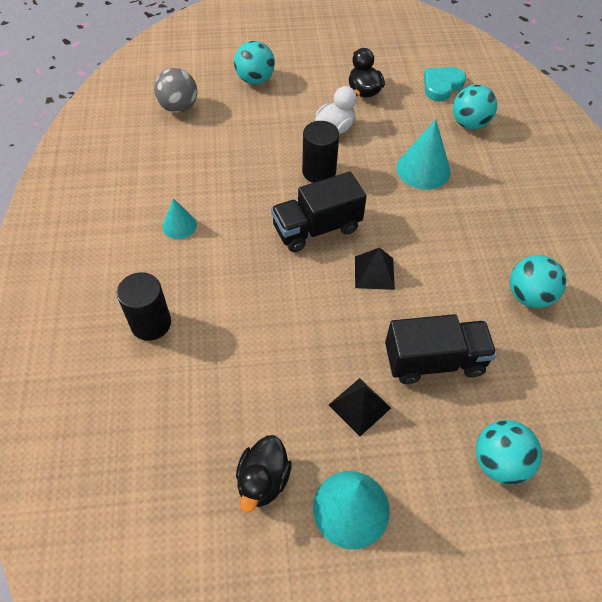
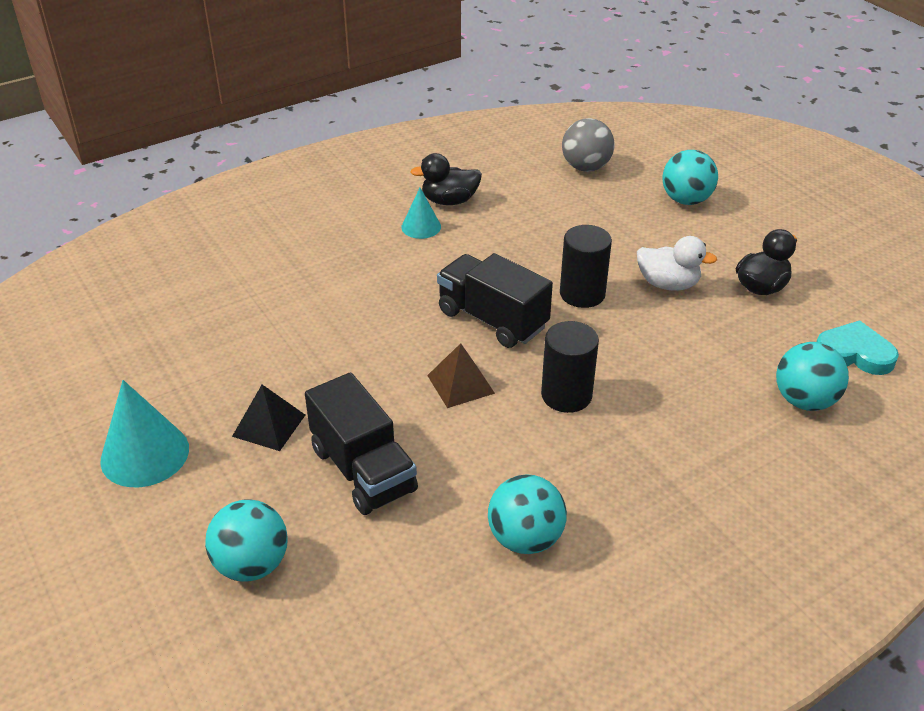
camera: 65 degrees right, 15 degrees down
black cylinder [117,272,171,341] -> black cylinder moved to [541,321,599,413]
black duck [236,435,292,513] -> black duck moved to [411,153,482,205]
black pyramid [355,247,395,290] -> brown pyramid [427,343,495,408]
turquoise cone [396,119,451,190] -> none

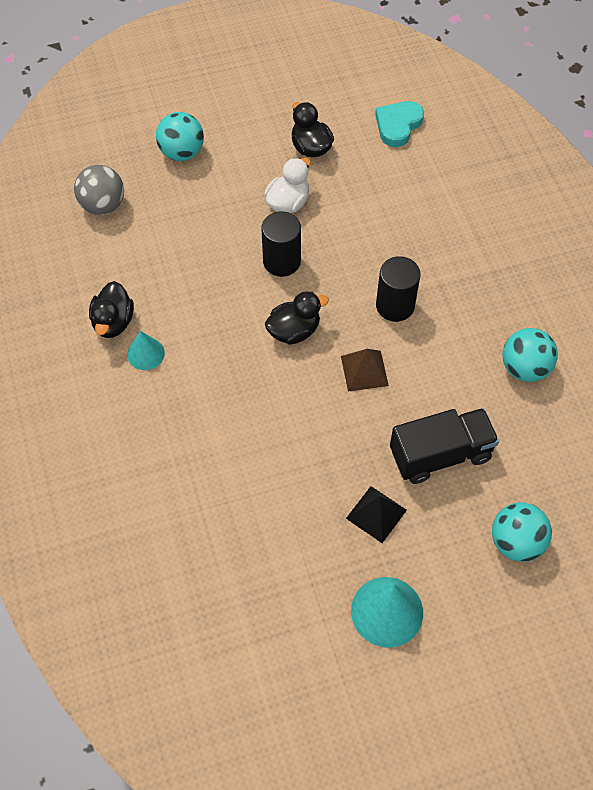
camera: 75 degrees left, 20 degrees up
black truck [437,253,553,348] -> black duck [265,291,329,345]
turquoise ball [776,342,849,411] -> none

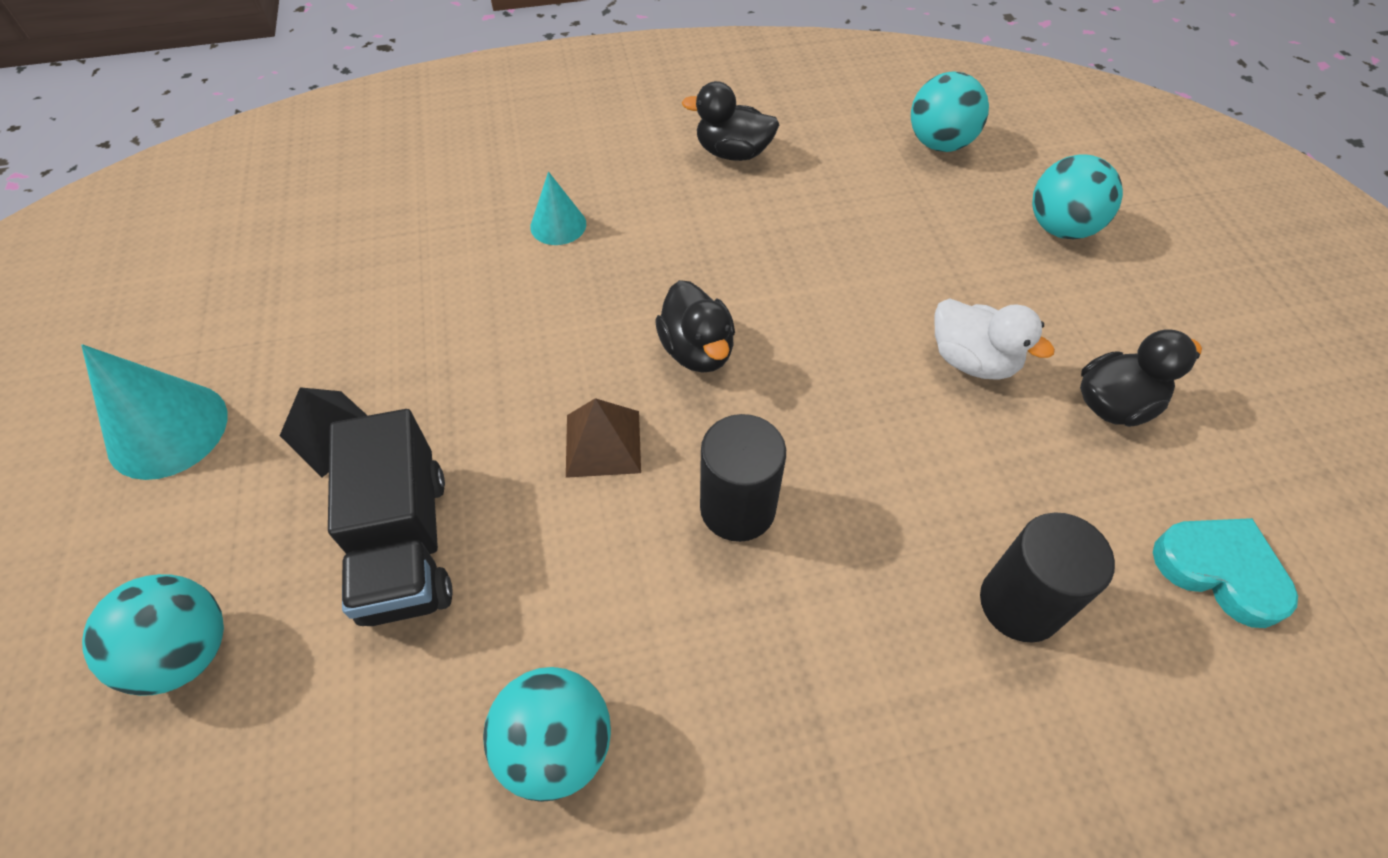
camera: 95 degrees right, 5 degrees down
grey ball [74,165,124,215] -> turquoise ball [911,71,989,152]
turquoise cone [127,331,165,370] -> turquoise cone moved to [530,171,586,245]
black cylinder [261,212,301,277] -> black cylinder moved to [980,512,1115,643]

